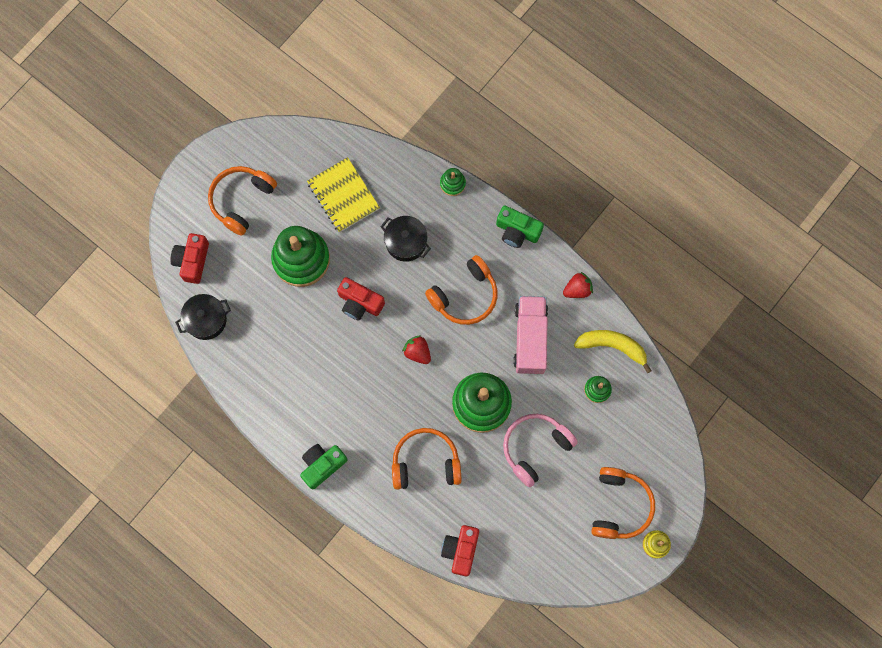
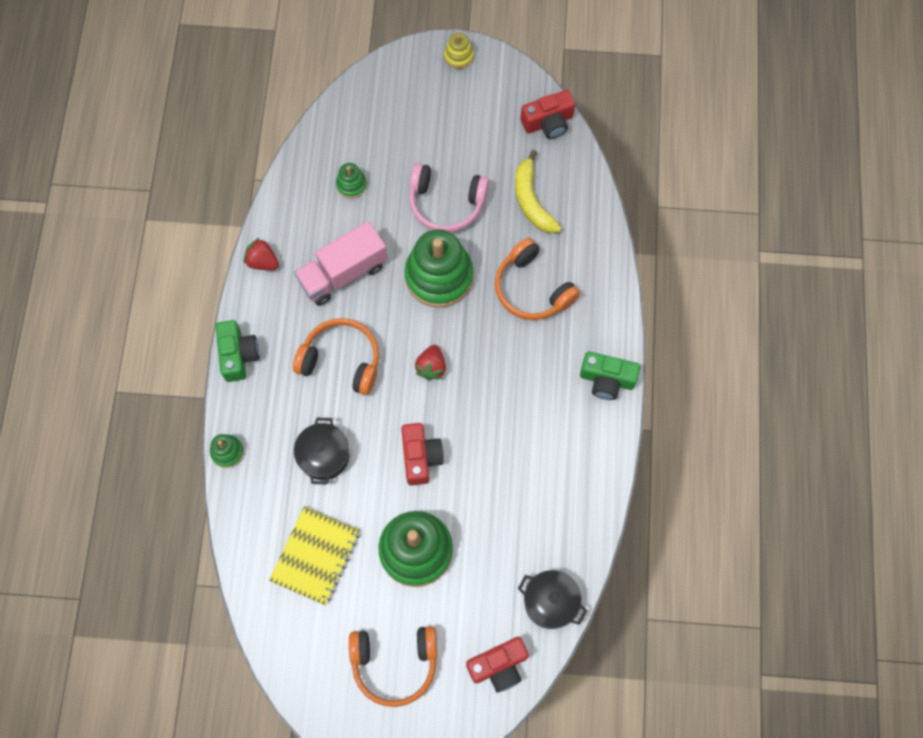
camera: 125 degrees left, 5 degrees down
red camera [441,525,479,576] -> red camera moved to [520,90,575,139]
yellow banana [574,330,651,373] -> yellow banana moved to [515,150,561,233]
orange headphones [591,467,655,539] -> none

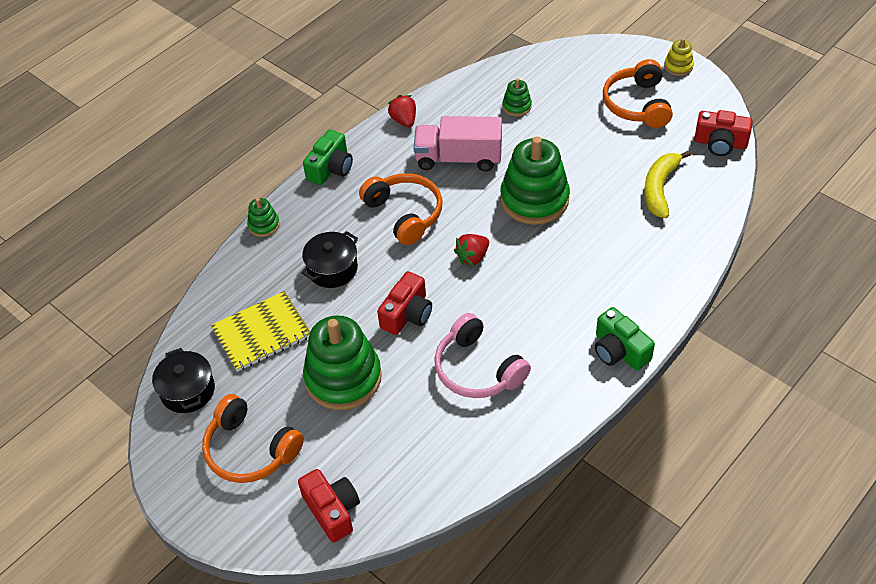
camera: 40 degrees right, 20 degrees down
pink headphones [409,163,489,232] -> pink headphones moved to [434,313,531,398]
red camera [466,637,529,693] -> red camera turned 135 degrees counterclockwise [298,469,360,543]
orange headphones [495,238,580,320] -> orange headphones moved to [603,59,673,128]
black pot [518,570,588,629] -> black pot moved to [152,348,215,413]

